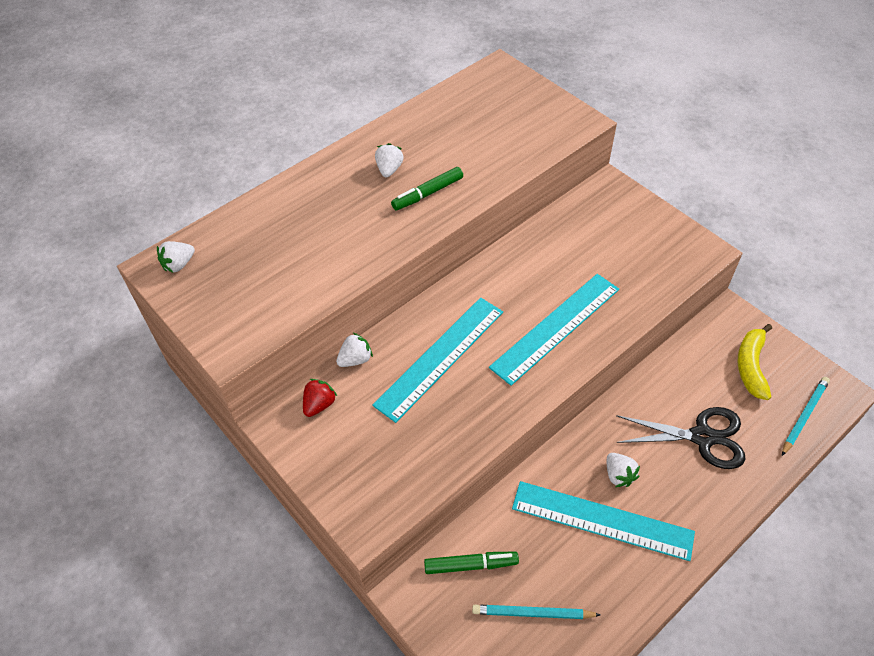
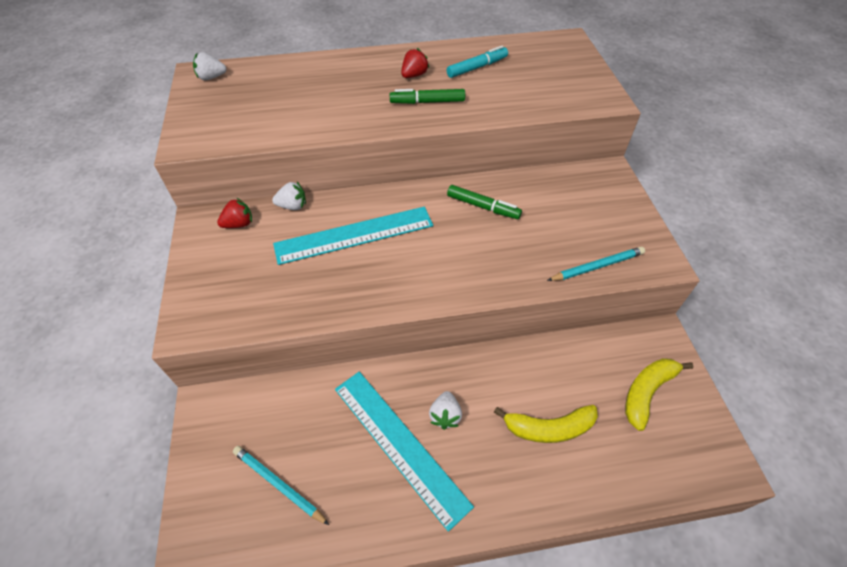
camera: 30 degrees right, 0 degrees up
white strawberry [375,143,404,177] -> red strawberry [401,48,429,78]
green marker [424,551,519,574] -> green marker moved to [447,185,522,219]
turquoise ruler [489,274,619,386] -> none
black scissors [616,407,746,469] -> yellow banana [494,405,598,443]
turquoise pencil [782,377,830,456] -> turquoise pencil moved to [547,247,645,281]
none -> turquoise marker [447,46,508,78]

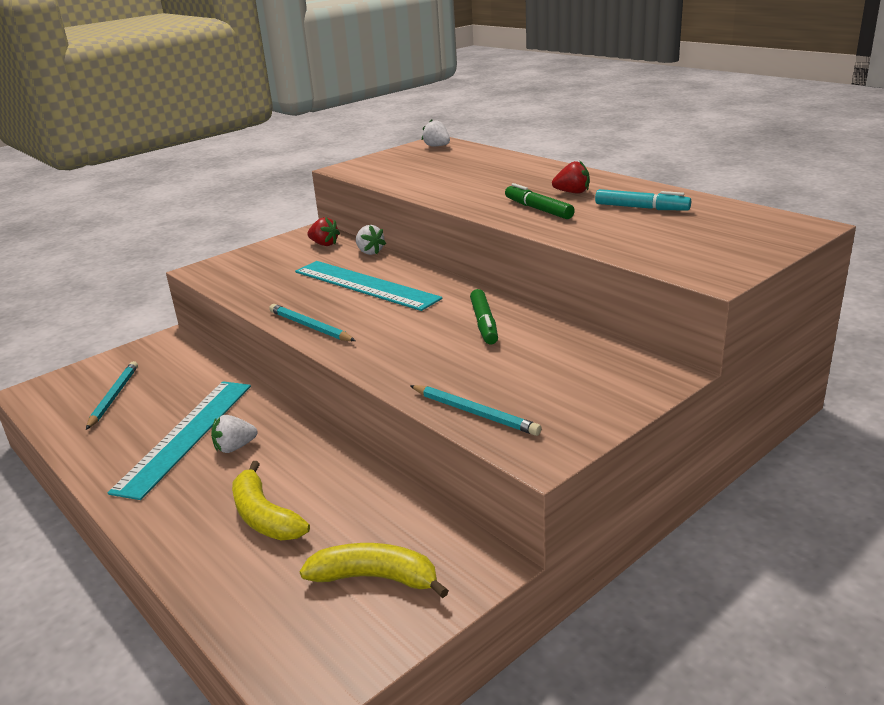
camera: 60 degrees right, 25 degrees down
none -> turquoise pencil [269,304,356,341]

